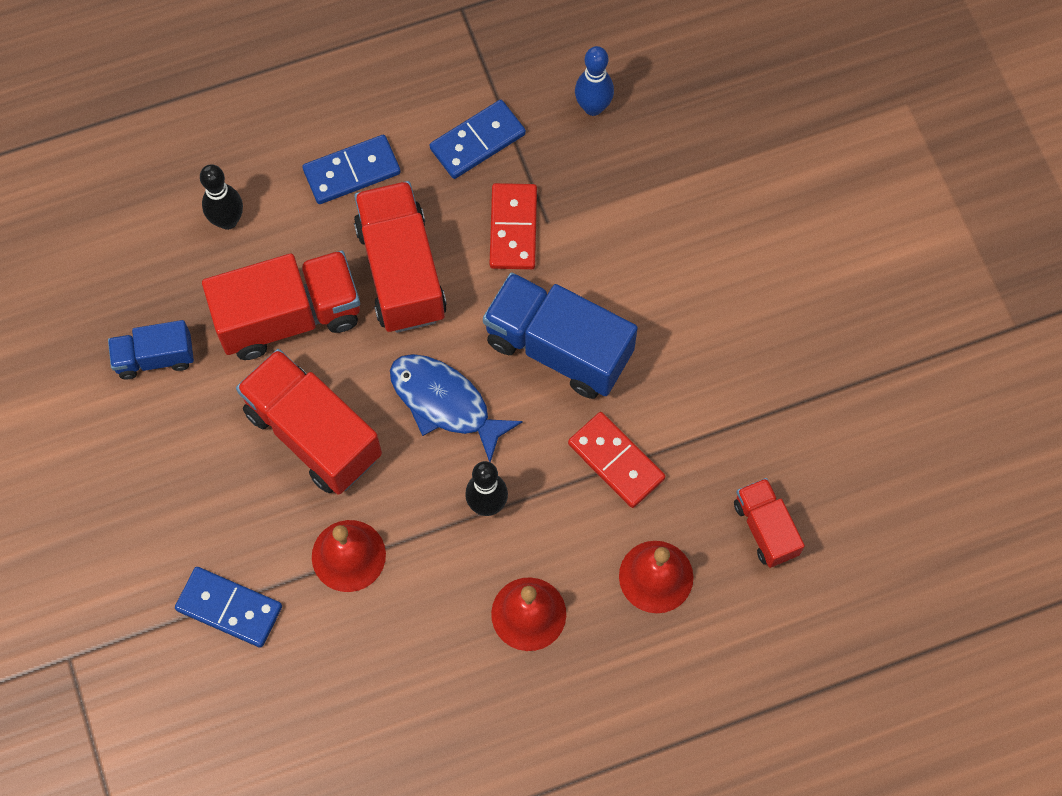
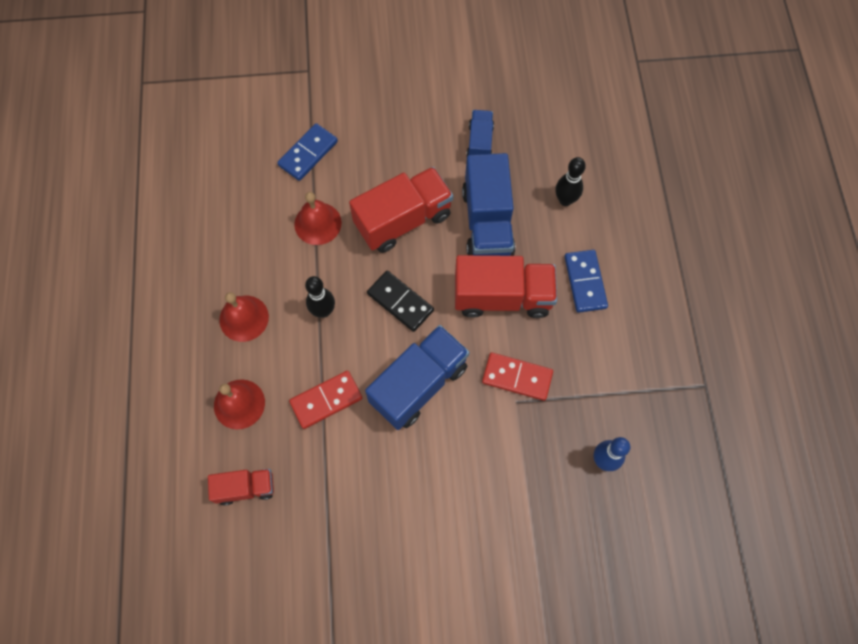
camera: 105 degrees right, 0 degrees up
red truck [202,251,360,360] -> blue truck [462,153,515,256]
blue fish [390,354,523,462] -> black domino [367,271,434,332]
blue domino [429,100,526,179] -> none

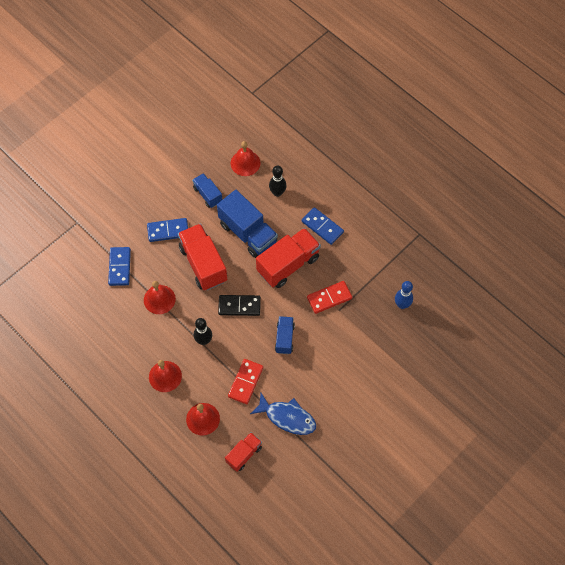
camera: 40 degrees left, 5 degrees down
red truck [349,167,453,253] -> red truck turned 45 degrees counterclockwise [178,224,228,290]
blue truck [365,325,469,430] -> blue truck [275,316,295,354], size x0.56
none -> blue domino [147,218,188,242]
none -> red bell [231,141,261,176]
none -> blue fish [250,393,316,435]

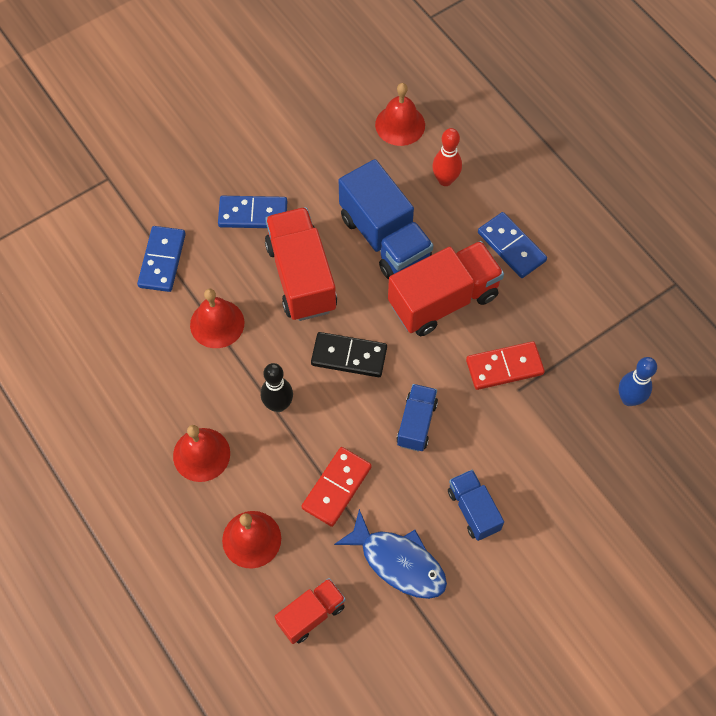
camera: 10 degrees right, 0 degrees up
blue truck [192,173,223,208] -> blue truck moved to [448,470,504,541]
black bowling pin [269,165,287,197] -> red bowling pin [432,128,462,186]

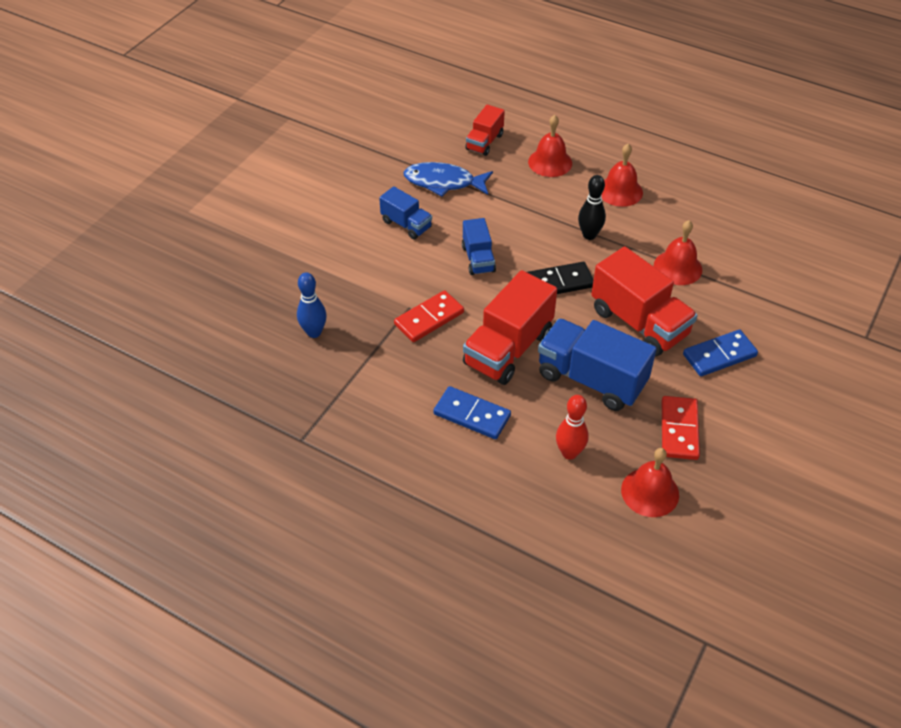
camera: 155 degrees right, 15 degrees down
blue domino [137,226,186,292] -> none
red domino [302,447,372,527] -> red domino moved to [662,396,700,460]

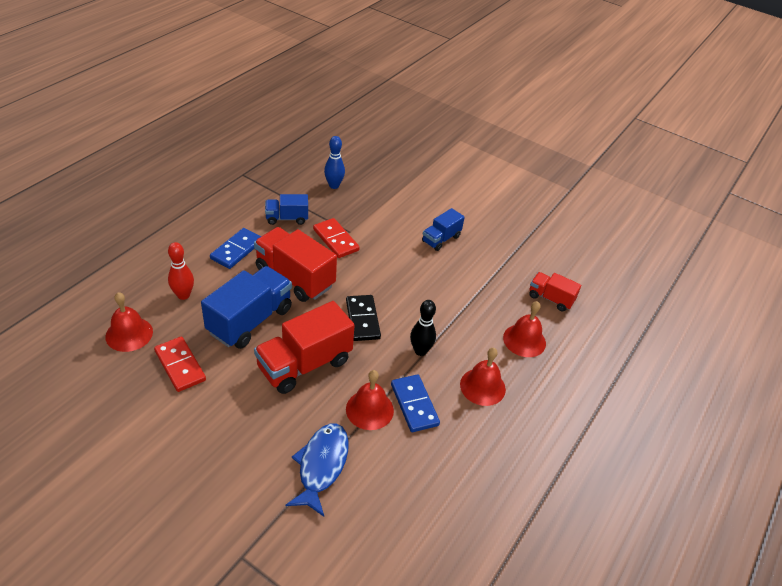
camera: 90 degrees right, 5 degrees down
blue fish [403,162,493,196] -> blue fish moved to [285,423,349,517]
blue truck [462,218,496,275] -> blue truck moved to [265,194,308,225]
red domino [662,396,700,460] -> red domino turned 45 degrees clockwise [154,337,206,392]
blue domino [683,330,758,376] -> blue domino moved to [391,374,440,432]

